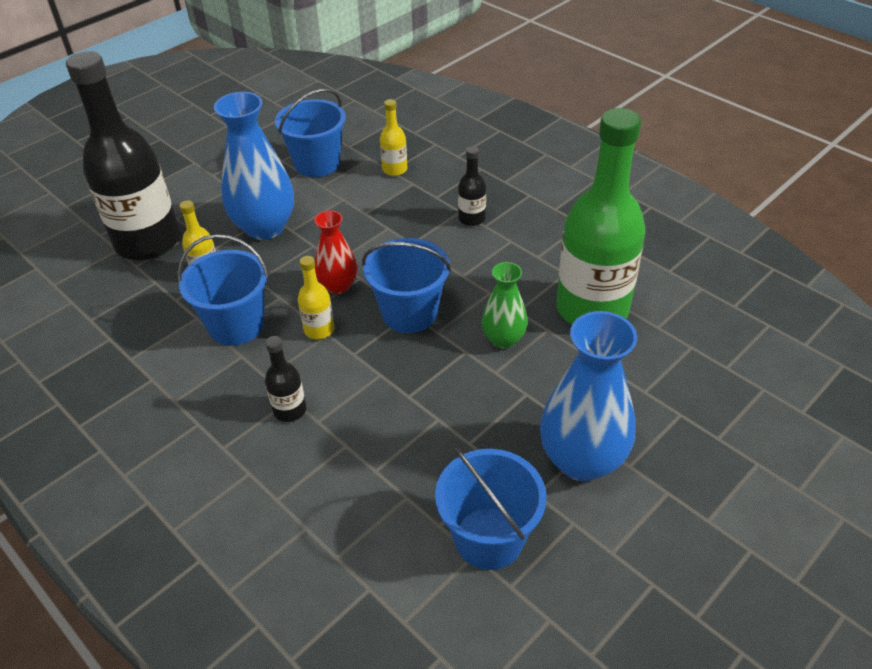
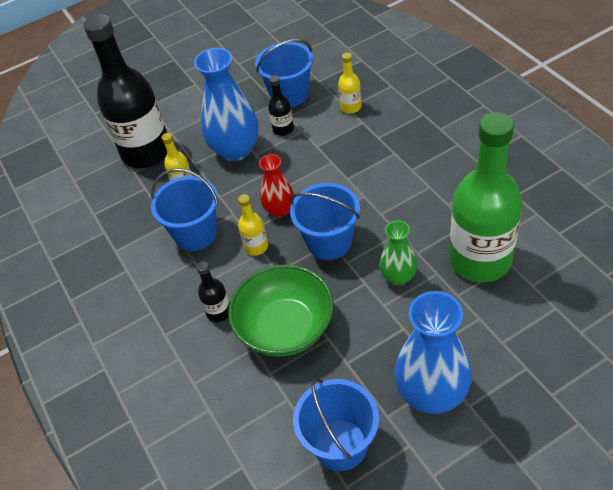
camera: 20 degrees right, 5 degrees up
black bottle [458,146,486,226] -> black bottle moved to [268,75,294,136]
none -> green bowl [228,264,334,357]

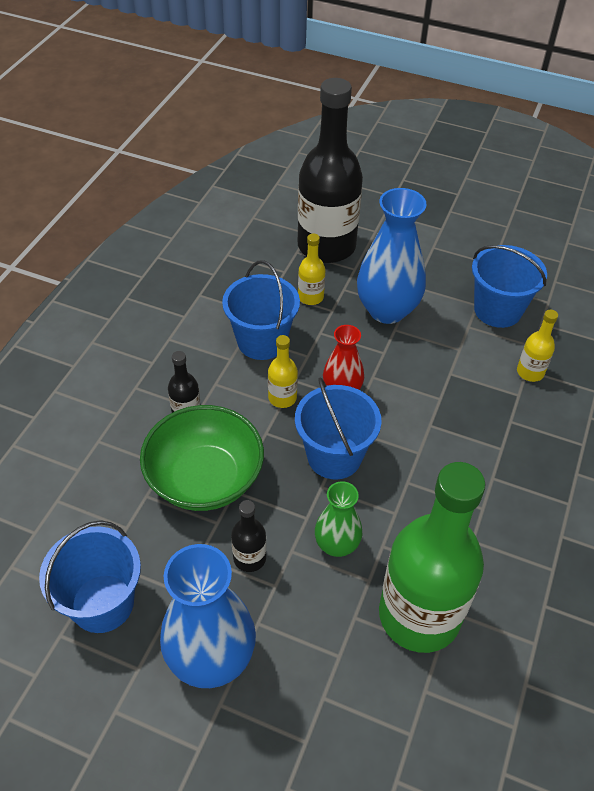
camera: 45 degrees right, 0 degrees up
black bottle [268,75,294,136] -> black bottle moved to [231,500,266,572]

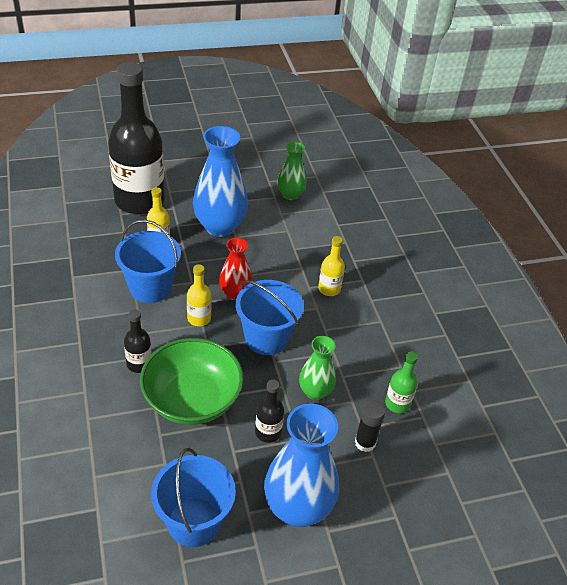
camera: 40 degrees left, 5 degrees down
green bottle [379,462,485,653] -> green bottle [385,351,418,413], size x0.42
blue bucket [472,245,547,328] -> green vase [277,142,307,200]
yellow bottle [517,310,558,382] -> yellow bottle moved to [318,236,345,296]
none -> black glue stick [355,400,386,452]

